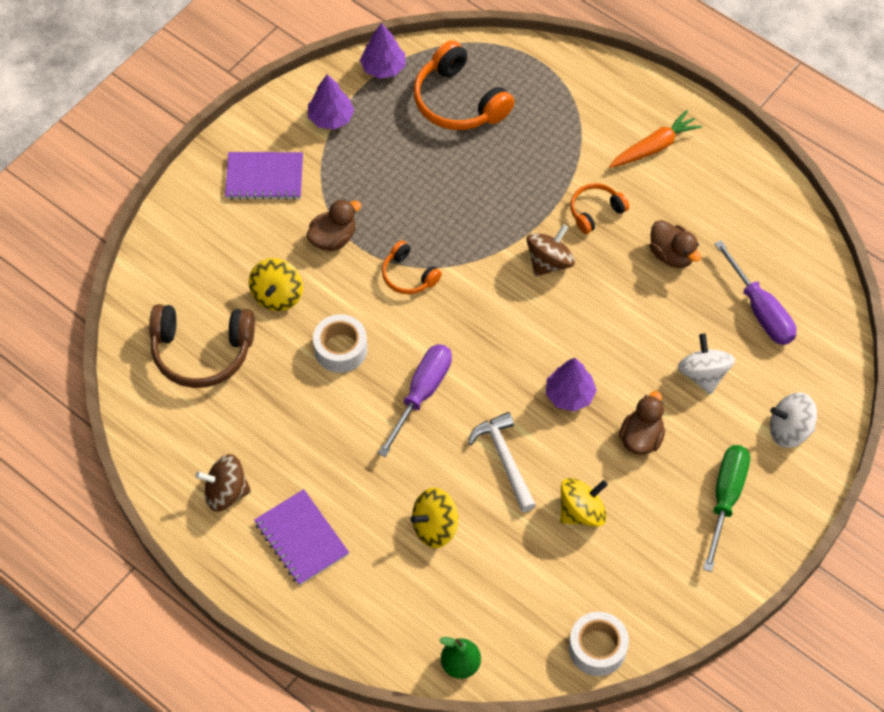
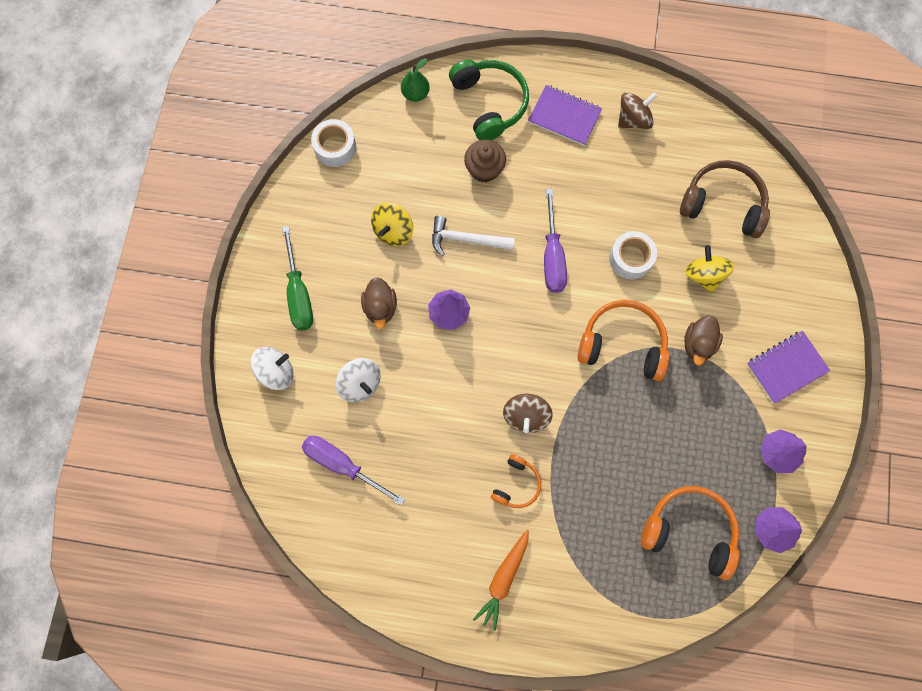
camera: 150 degrees right, 15 degrees up
brown headphones [149,304,255,388] -> brown headphones turned 45 degrees clockwise [680,160,770,238]
orange headphones [382,241,442,294] -> orange headphones [578,300,669,381], size x1.80
yellow spinning top [410,488,458,548] -> brown cupcake [464,140,506,183]
white hammer [468,412,536,512] -> white hammer turned 150 degrees clockwise [432,216,515,256]
brown duck [650,220,701,268] -> none
none -> green headphones [449,59,529,140]

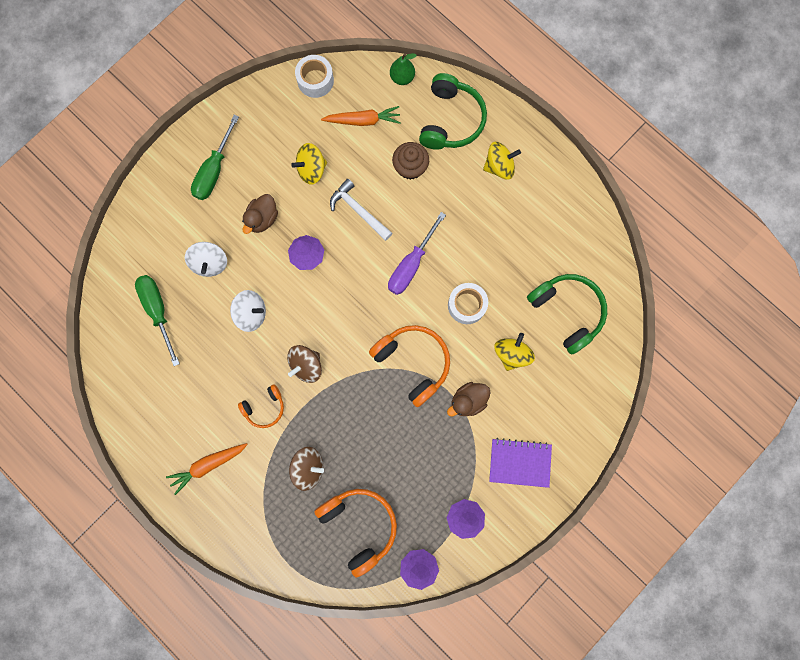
camera: 35 degrees right, 5 degrees up
white spinning top [250,347,294,390] -> white spinning top moved to [230,290,266,332]
purple screwdriver [302,436,405,506] -> green screwdriver [135,275,180,366]
purple notebook [528,85,602,146] -> yellow spinning top [483,142,521,180]
brown spinning top [618,92,658,129] -> brown spinning top moved to [289,447,324,491]
brown headphones [680,160,770,238] -> green headphones [527,274,607,355]
none -> orange carrot [321,106,401,126]

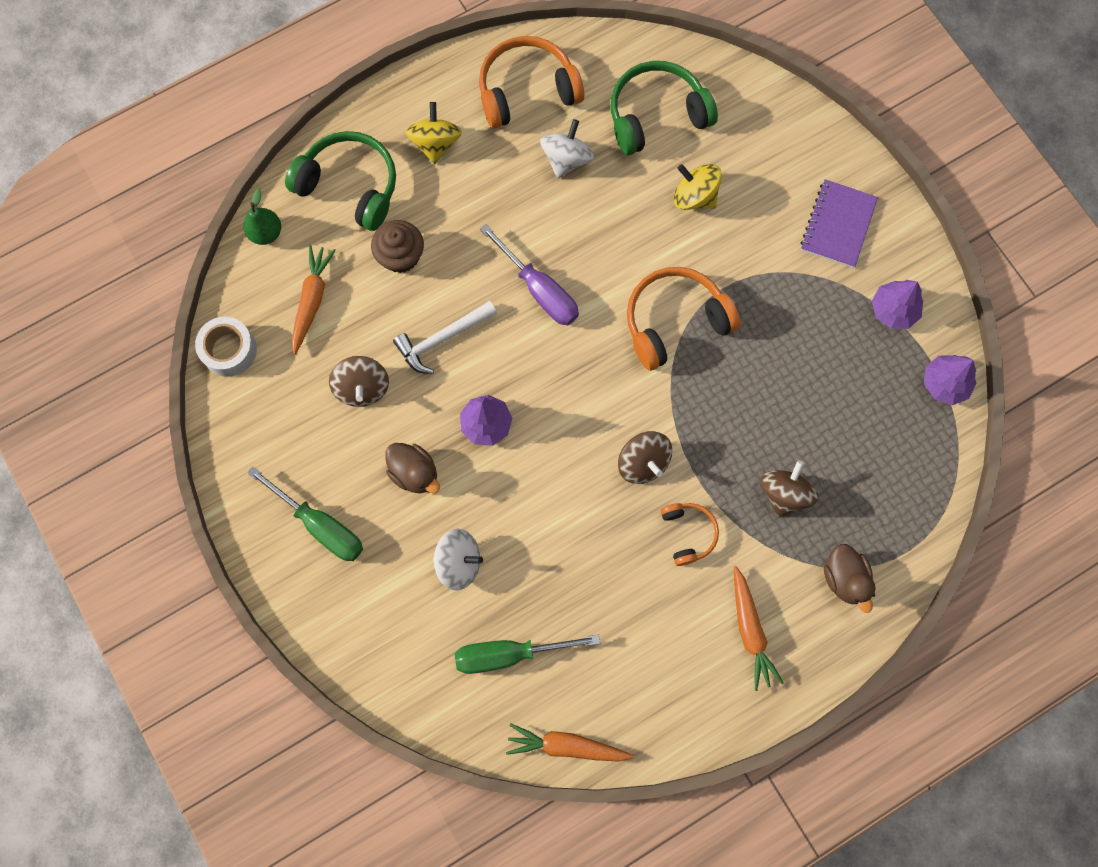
camera: 75 degrees left, 5 degrees down
white spinning top [230,290,266,332] -> white spinning top moved to [540,119,594,178]
yellow spinning top [291,143,327,184] -> brown spinning top [329,356,389,407]
orange headphones [314,489,397,578] -> orange headphones moved to [479,36,584,129]
brown duck [447,382,491,416] -> brown duck moved to [824,544,876,613]
white tape [448,283,488,324] -> none
none -> orange carrot [506,724,634,762]

